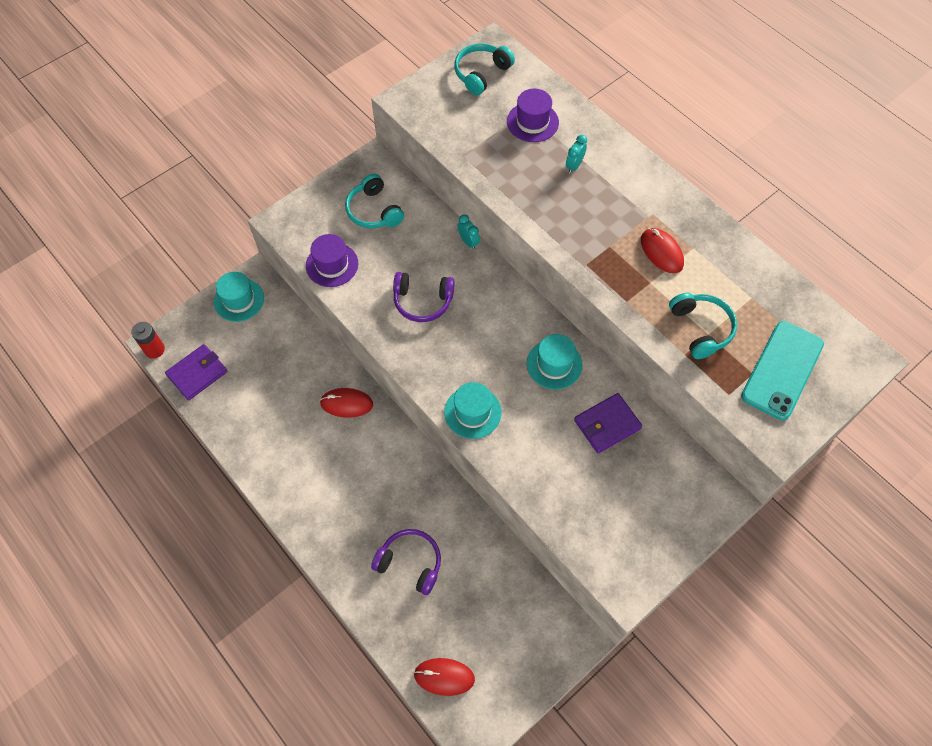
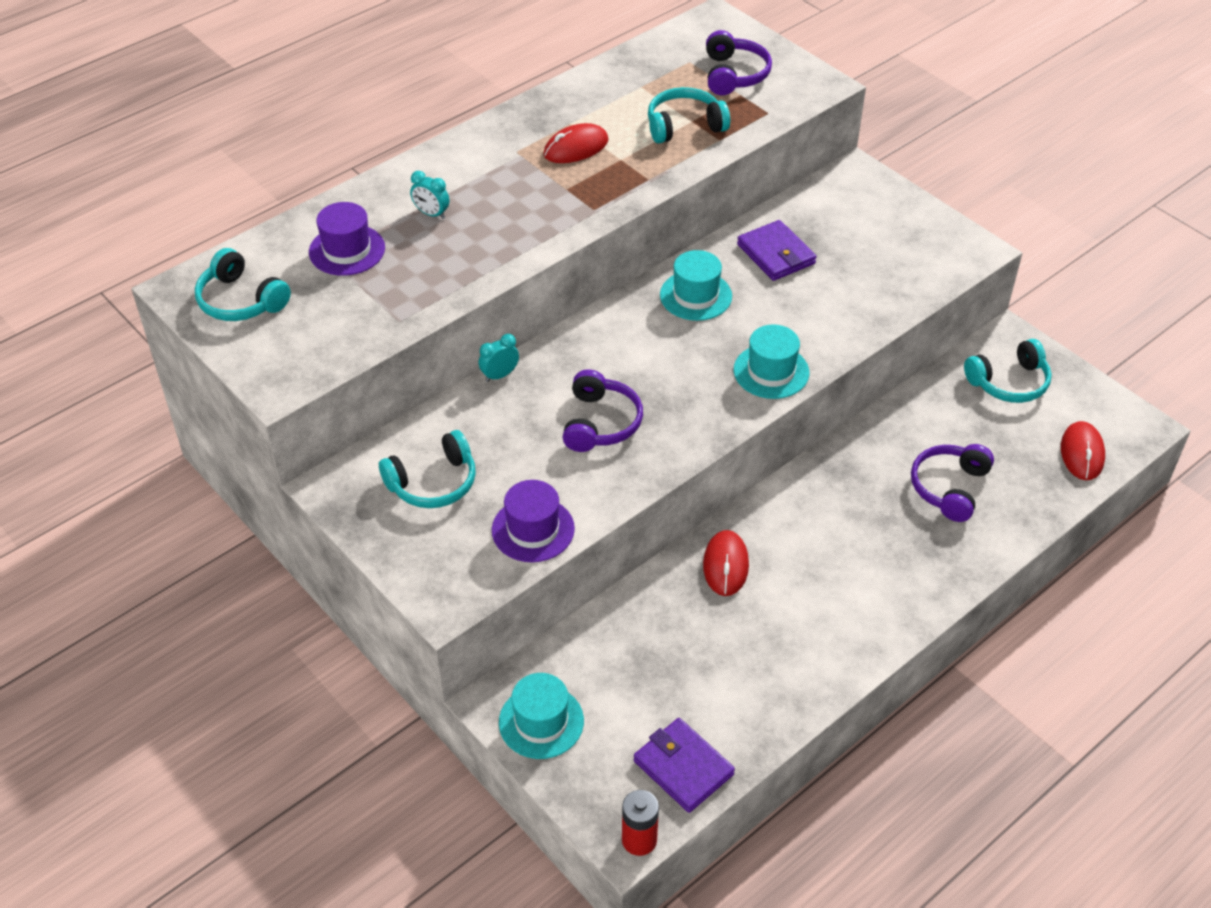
camera: 90 degrees left, 15 degrees down
turquoise phone [741,321,824,420] -> purple headphones [706,30,772,95]
none -> turquoise headphones [964,339,1052,403]

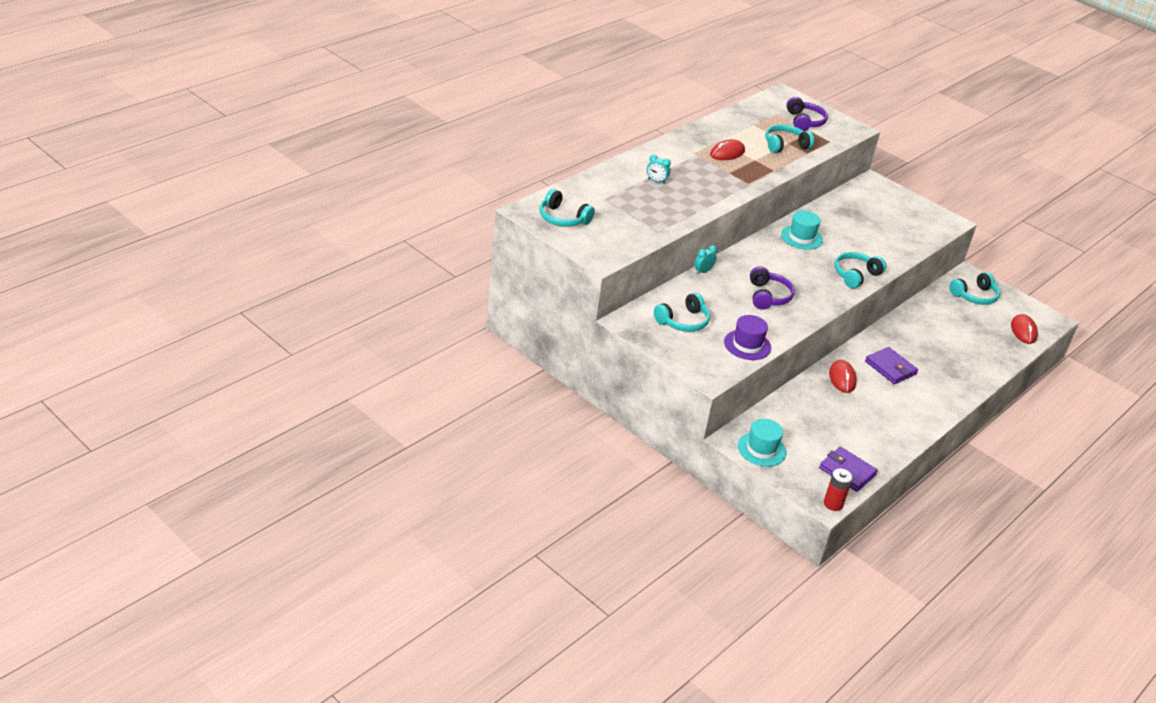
camera: 10 degrees left, 10 degrees down
purple hat [309,202,385,276] -> none
turquoise hat [734,324,809,399] -> turquoise headphones [834,252,886,289]
purple wallet [737,220,817,281] -> purple wallet moved to [865,347,918,384]
purple headphones [911,444,994,522] -> none

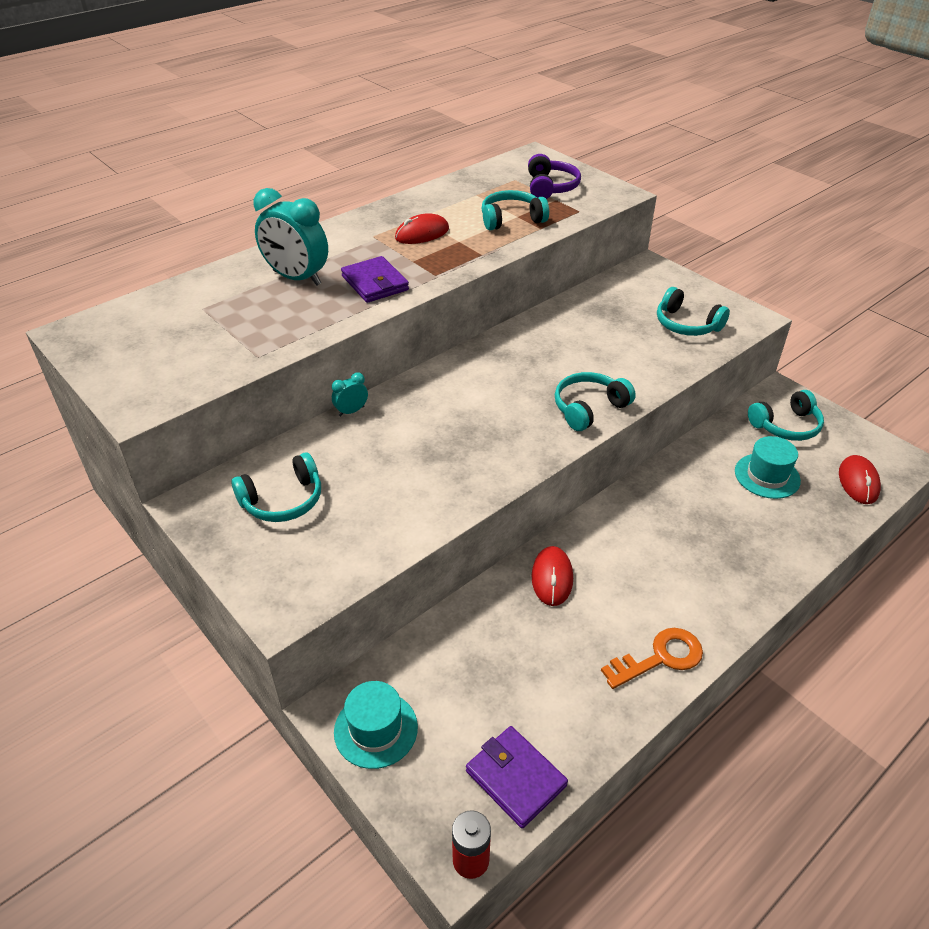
camera: 10 degrees right, 5 degrees up
turquoise headphones [539,189,595,227] -> turquoise headphones moved to [657,287,730,336]
turquoise clock [647,154,671,184] -> turquoise clock [254,188,328,286], size x2.17
purple hat [724,315,771,360] -> none
purple headphones [750,266,795,310] -> none
turquoise hat [781,211,823,250] -> turquoise hat moved to [735,436,801,499]
purple wallet [865,347,918,384] -> purple wallet moved to [341,256,409,303]
none -> orange key [601,628,703,689]

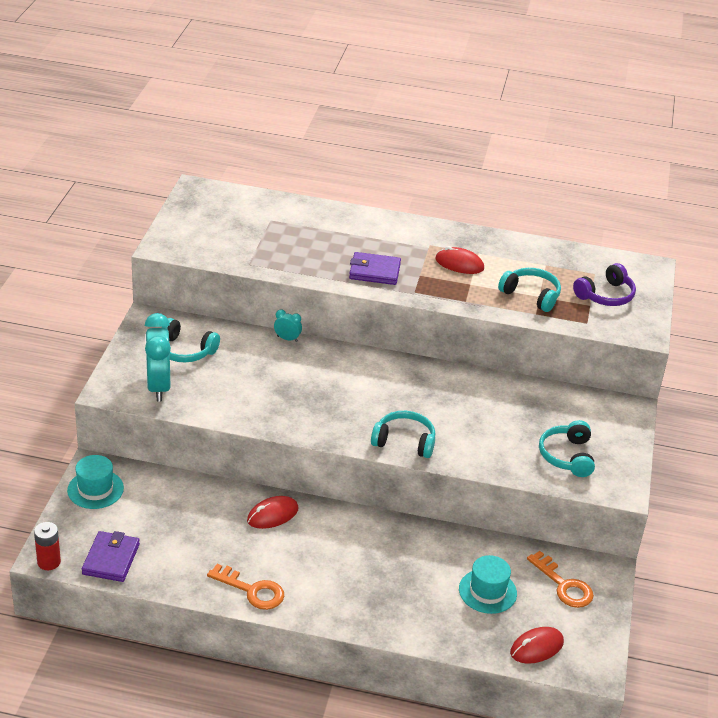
camera: 50 degrees right, 5 degrees down
turquoise clock [254,188,328,286] -> turquoise clock moved to [145,313,171,401]
purple wallet [341,256,409,303] -> purple wallet turned 75 degrees clockwise [349,252,401,285]
turquoise headphones [748,390,824,441] -> orange key [527,551,594,608]

